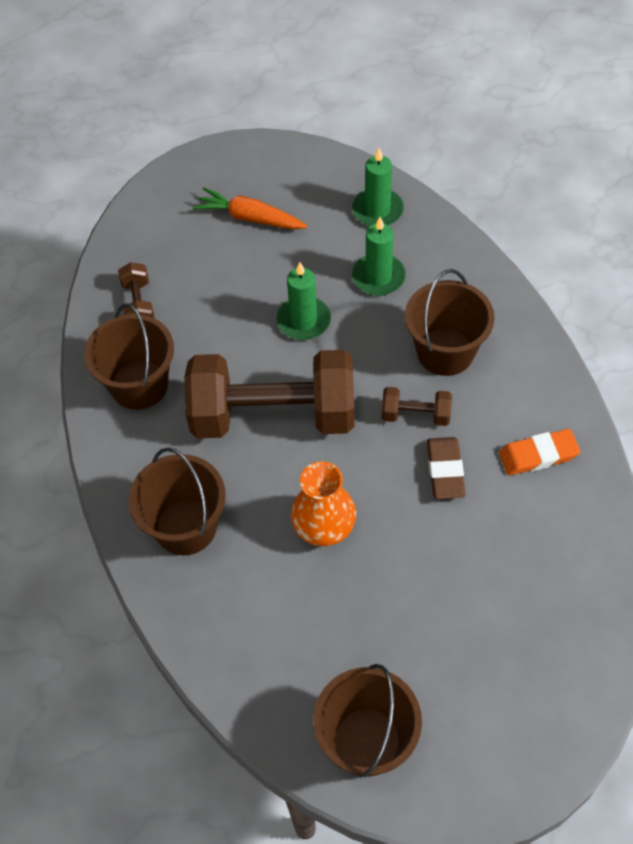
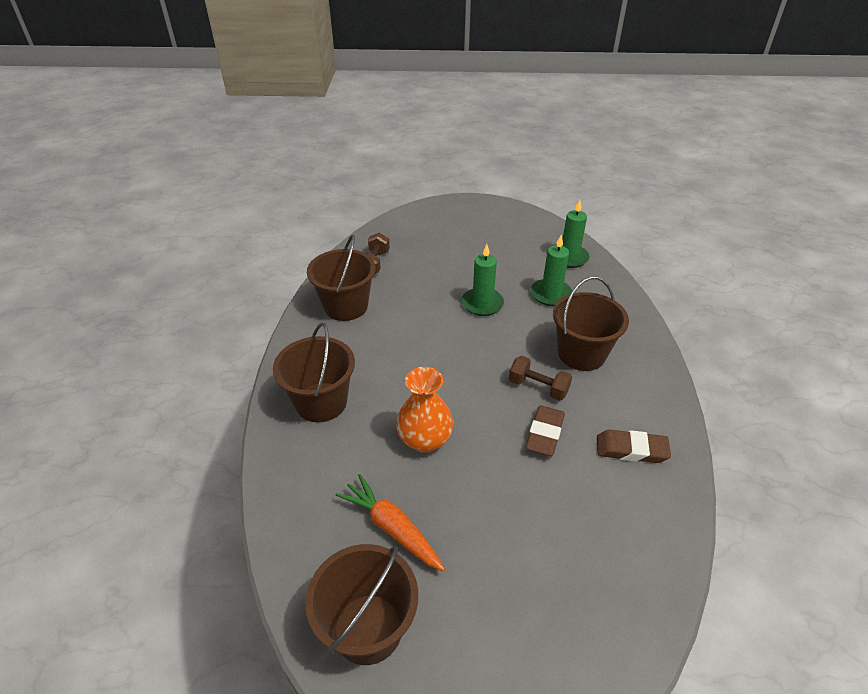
camera: 20 degrees right, 15 degrees down
brown dumbbell [184,350,354,438] -> none
orange carrot [193,187,307,230] -> orange carrot moved to [336,474,445,571]
orange eraser [499,429,580,476] -> brown eraser [597,429,671,463]

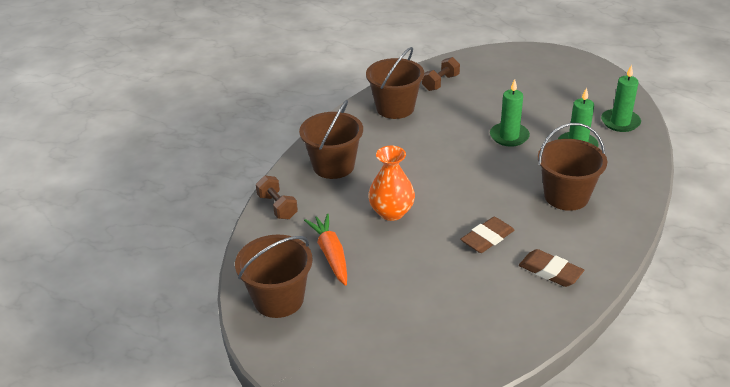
camera: 30 degrees right, 5 degrees down
brown dumbbell [509,356,572,401] -> brown dumbbell moved to [256,176,298,219]

